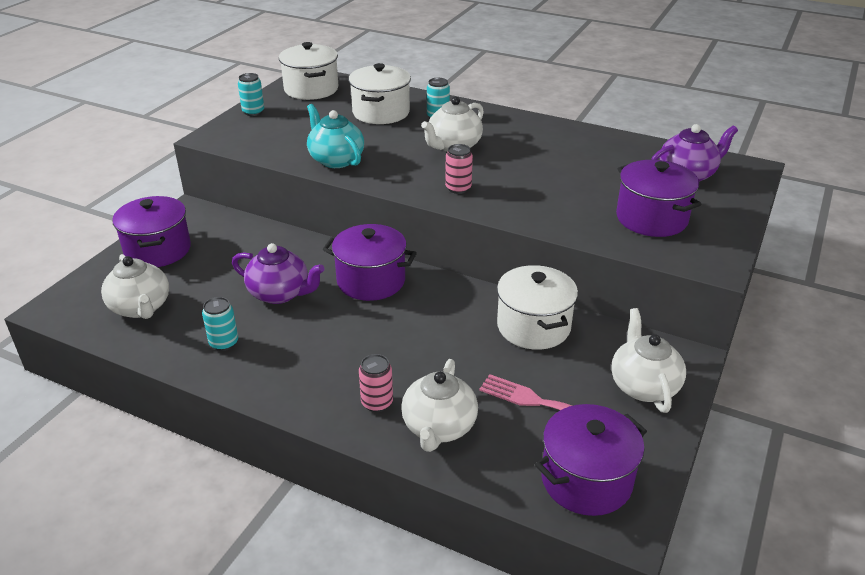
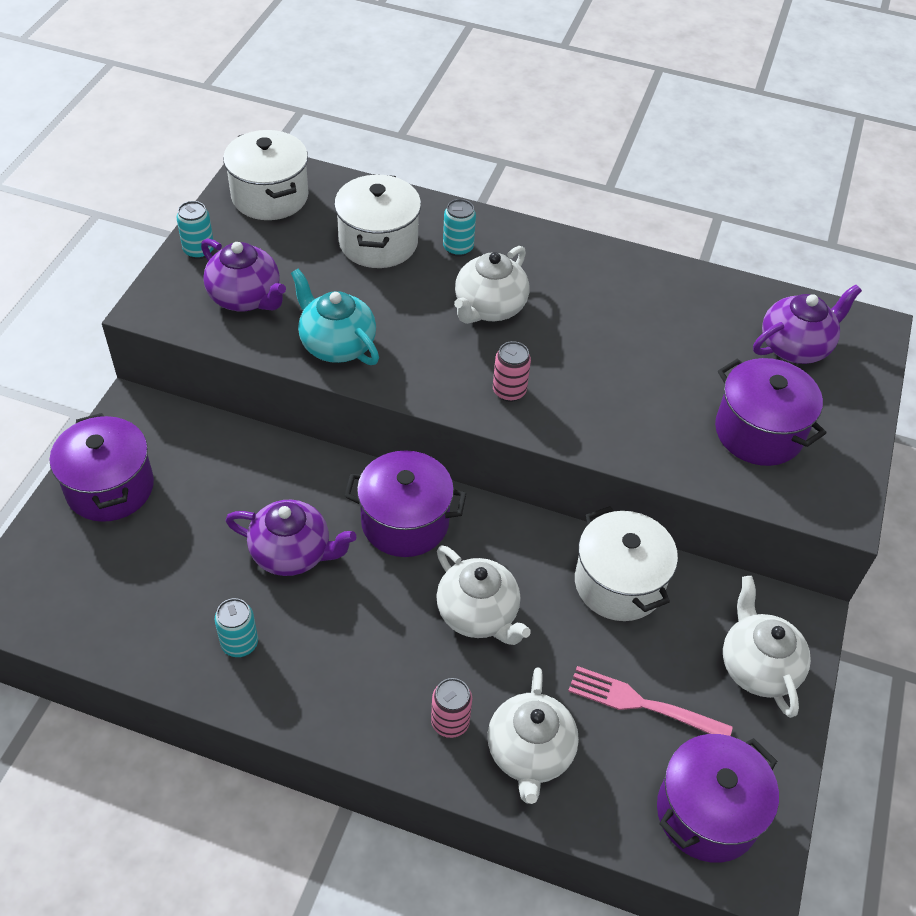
camera: 10 degrees left, 15 degrees up
white teapot [101,254,169,319] -> white teapot moved to [436,545,531,645]
none -> purple teapot [201,238,286,311]

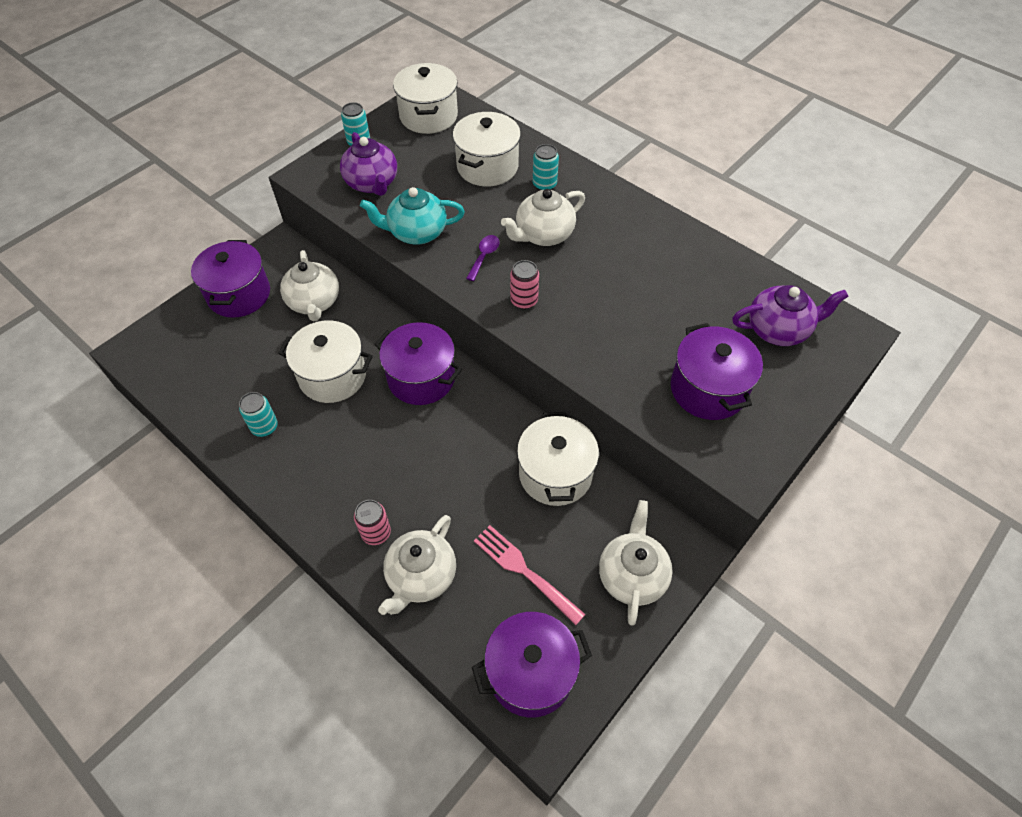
camera: 25 degrees right, 5 degrees up
purple teapot [225,500,357,576] -> white pot [278,320,373,403]
turquoise teapot [291,269,379,365] -> turquoise teapot turned 75 degrees counterclockwise [360,187,465,245]
white teapot [436,545,531,645] -> white teapot moved to [280,250,339,321]
none -> purple spoon [466,235,500,281]

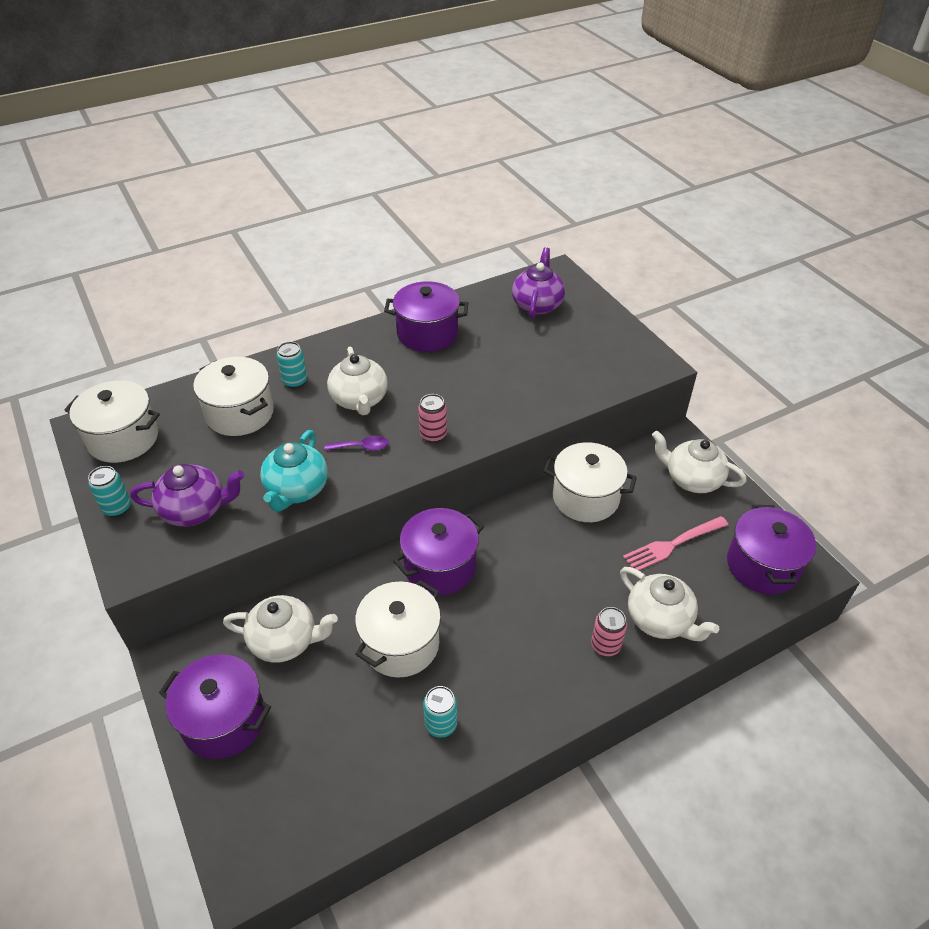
camera: 70 degrees left, 10 degrees down
purple spoon [466,235,500,281] -> purple spoon turned 135 degrees clockwise [324,436,389,451]
purple pot [671,323,763,420] -> purple pot moved to [384,281,468,352]

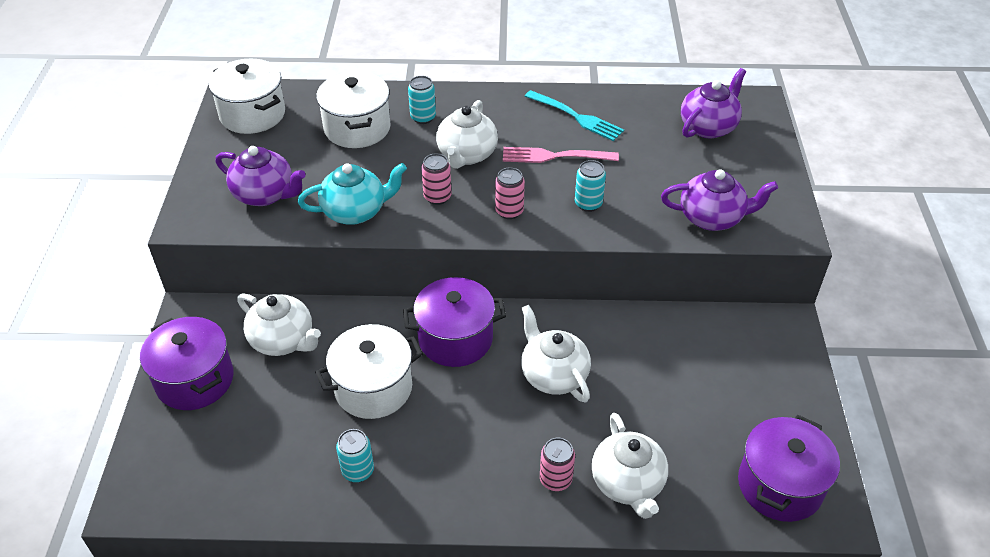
camera: 30 degrees right, 0 degrees up
turquoise can [88,466,131,517] -> turquoise can moved to [575,160,606,212]
turquoise teapot [260,430,328,512] -> turquoise teapot turned 150 degrees counterclockwise [298,163,407,225]
purple spoon [324,436,389,451] -> pink can [421,153,452,205]
purple pot [384,281,468,352] -> turquoise fork [525,90,624,141]
white pot [543,442,637,522] -> none
pink fork [623,516,728,570] -> pink fork moved to [503,147,619,163]
white teapot [652,431,747,493] -> white teapot moved to [521,305,591,403]
none -> purple teapot [661,169,778,231]

